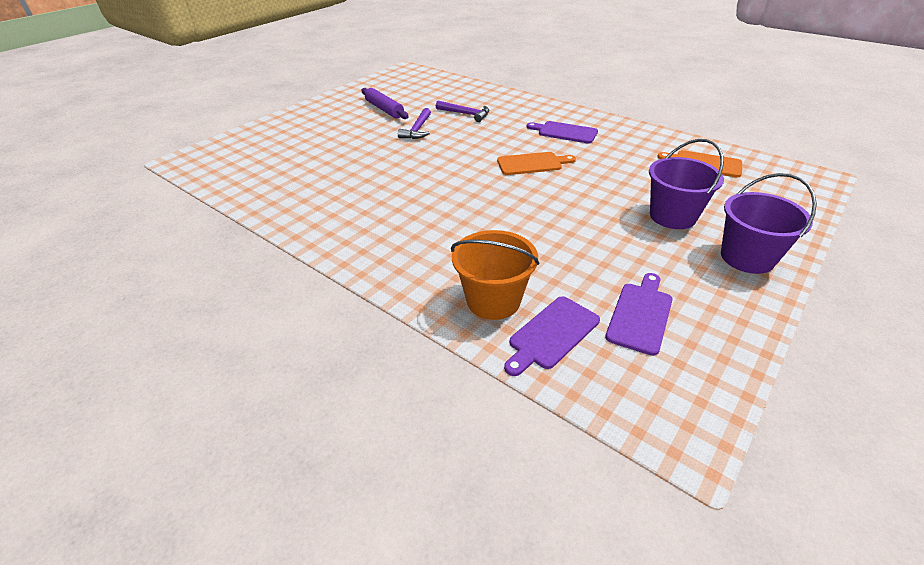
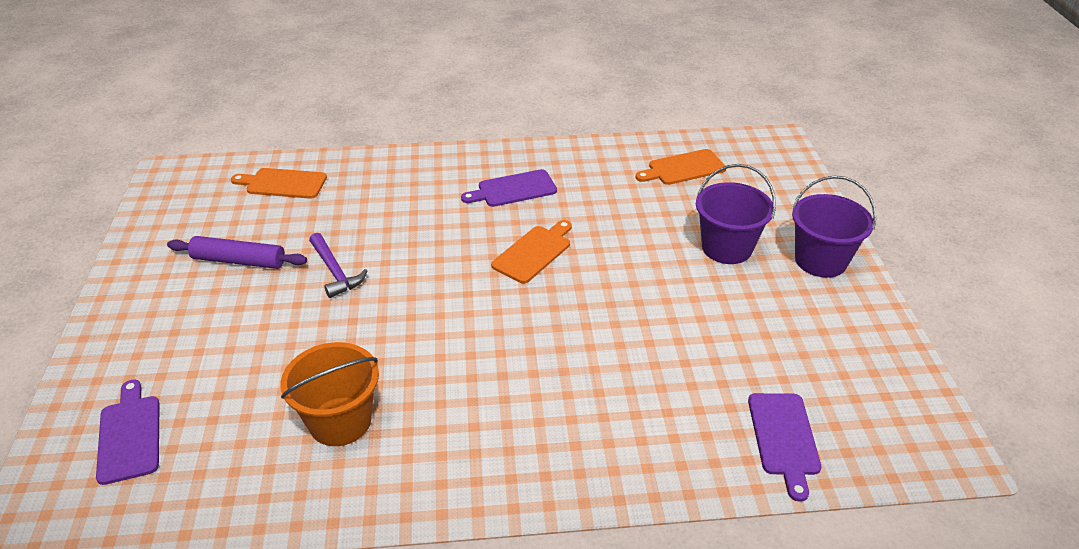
camera: 45 degrees left, 0 degrees up
purple hammer [436,101,489,122] -> none
orange bucket [451,230,539,320] -> orange bucket moved to [281,342,379,446]
purple cutting board [605,273,673,356] -> purple cutting board moved to [96,380,160,485]
none -> orange cutting board [231,168,327,199]

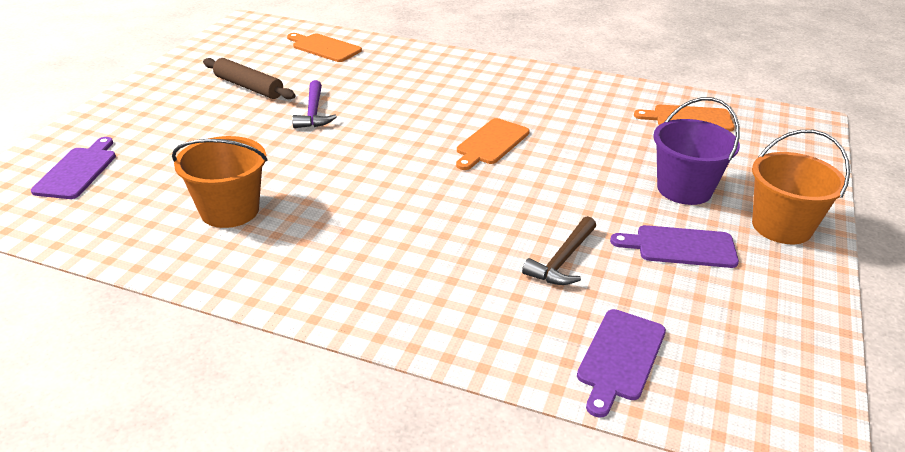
camera: 25 degrees right, 5 degrees down
purple rolling pin [167,236,307,269] -> brown rolling pin [203,58,296,99]
purple cutting board [461,169,557,207] -> purple cutting board moved to [610,225,739,268]
orange cutting board [491,220,572,284] -> orange cutting board turned 150 degrees clockwise [456,118,530,170]
purple bucket [792,176,876,278] -> orange bucket [752,130,850,244]
none -> brown hammer [522,216,596,285]

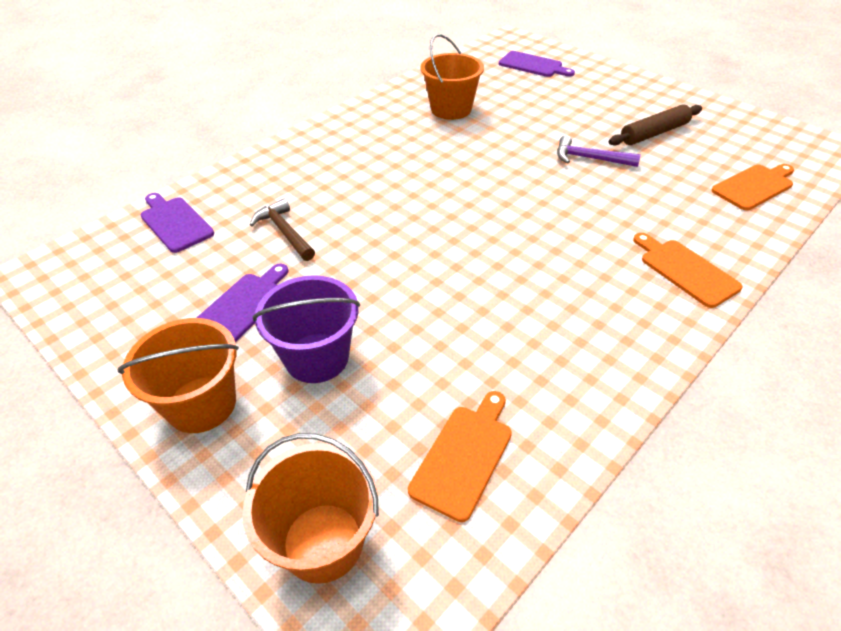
camera: 115 degrees right, 10 degrees up
orange cutting board [456,118,530,170] -> orange cutting board moved to [633,233,743,308]
none -> orange bucket [242,433,379,584]

